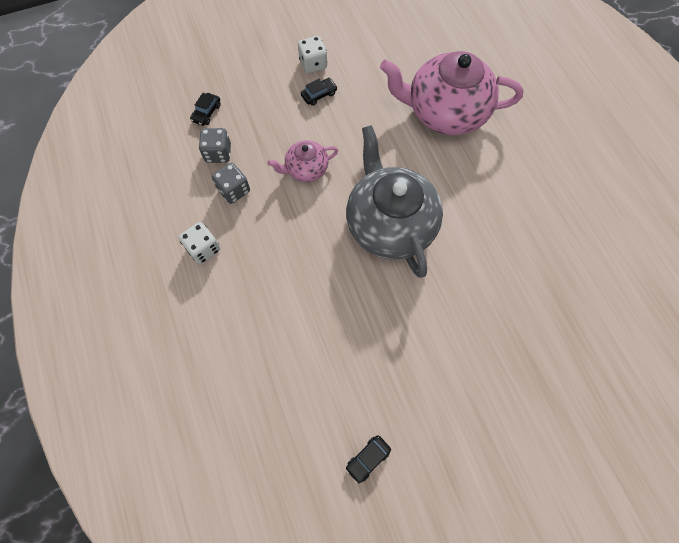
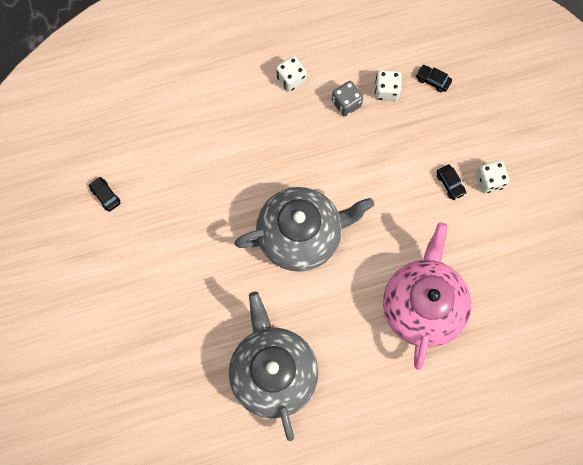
camera: 95 degrees right, 5 degrees up
grey dice [199,128,231,163] -> white dice [375,70,402,101]
pink teapot [267,140,338,182] -> none
none -> grey teapot [229,292,318,441]

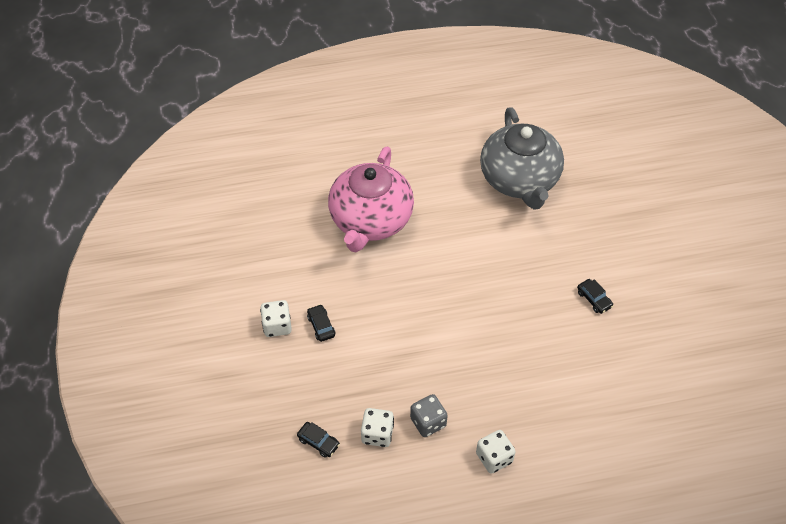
camera: 175 degrees left, 20 degrees down
black car [89,177,120,212] -> black car moved to [577,279,613,314]
grey teapot [235,187,374,272] -> none

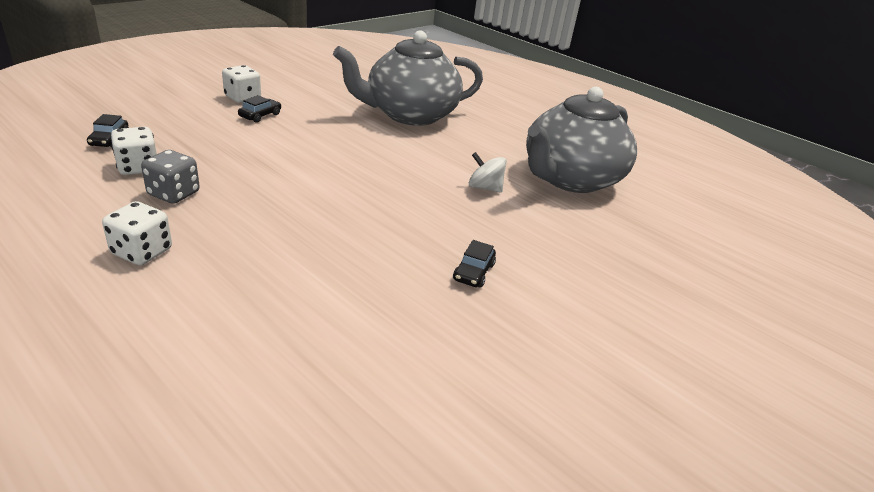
camera: 50 degrees right, 20 degrees down
pink teapot [328,147,414,252] -> grey teapot [333,30,483,126]
none -> white spinning top [469,152,507,193]

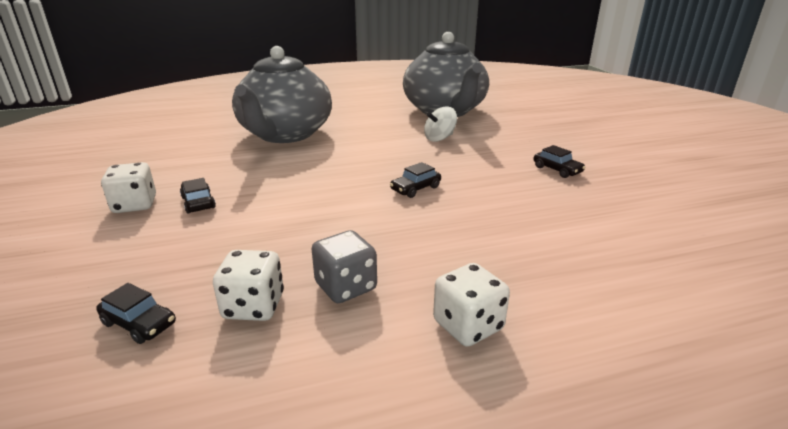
camera: 55 degrees left, 5 degrees down
none -> black car [390,162,441,198]

